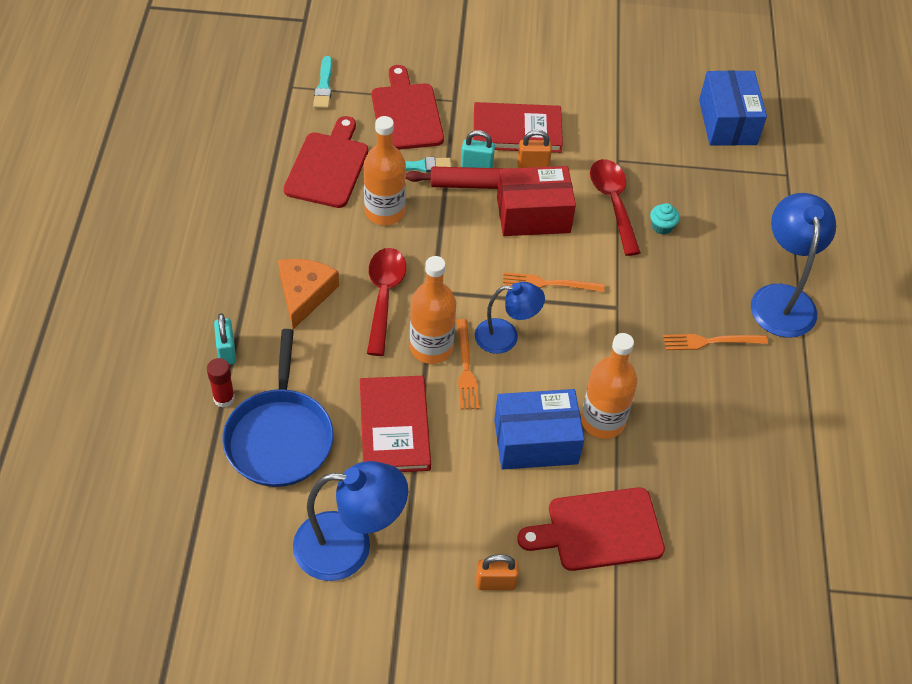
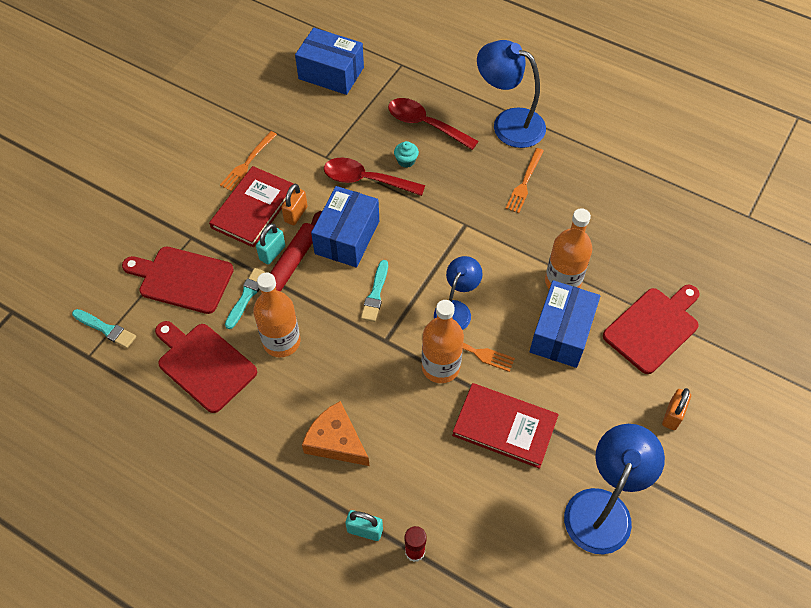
camera: 60 degrees left, 5 degrees up
blue pan [222,329,334,487] -> none
red spoon [367,248,406,356] -> red spoon moved to [388,98,479,150]
red box [497,166,576,236] -> blue box [311,186,379,268]
orange fork [503,272,605,292] -> orange fork moved to [220,131,277,191]
red cutting board [517,487,665,571] -> red cutting board turned 150 degrees counterclockwise [603,285,700,374]
none -> turquoise brush [361,260,388,322]

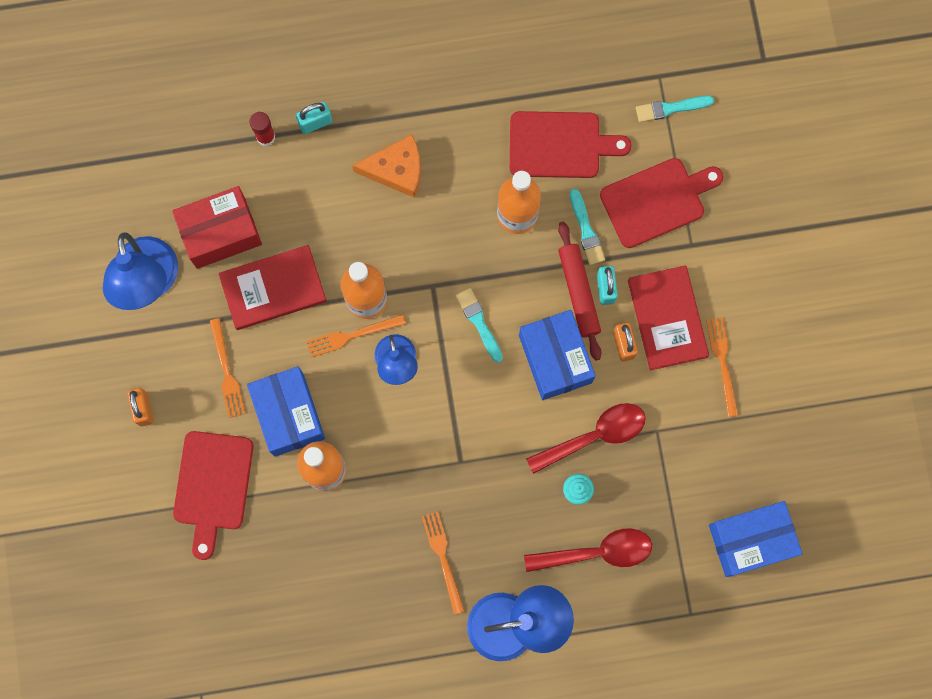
camera: 140 degrees right, 20 degrees up
none -> red box [172,186,262,269]
none -> orange fork [210,318,245,418]

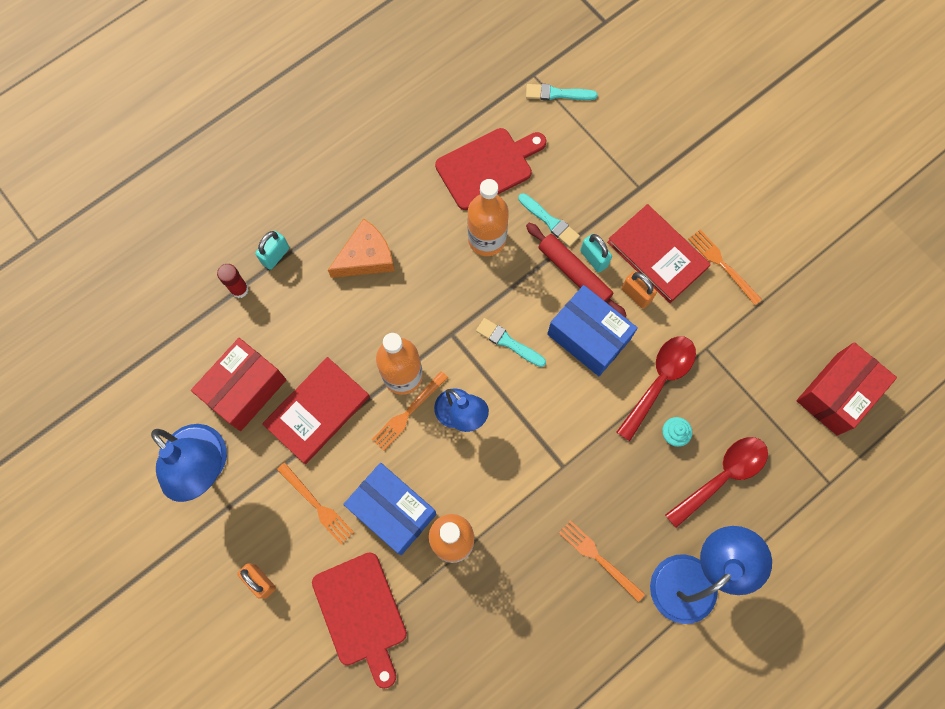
camera: 30 degrees left, 5 degrees down
red cutting board [600,158,724,248] -> none
turquoise brush [636,96,714,122] -> turquoise brush turned 45 degrees clockwise [526,84,598,100]
blue box [709,501,803,577] -> red box [796,342,897,436]

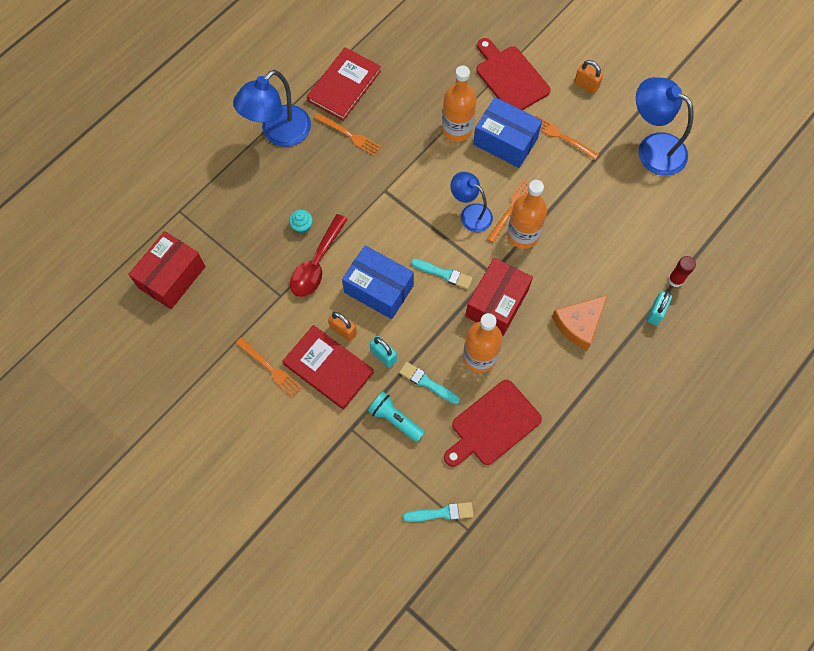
camera: 170 degrees right, 5 degrees down
red box [191,338,287,431] -> red box moved to [465,258,533,336]
red book [262,357,370,464] -> red book moved to [307,47,381,121]
red rolling pin [526,223,627,317] -> none
red spoon [665,437,768,528] -> none
none -> turquoise flashlight [368,392,425,442]

